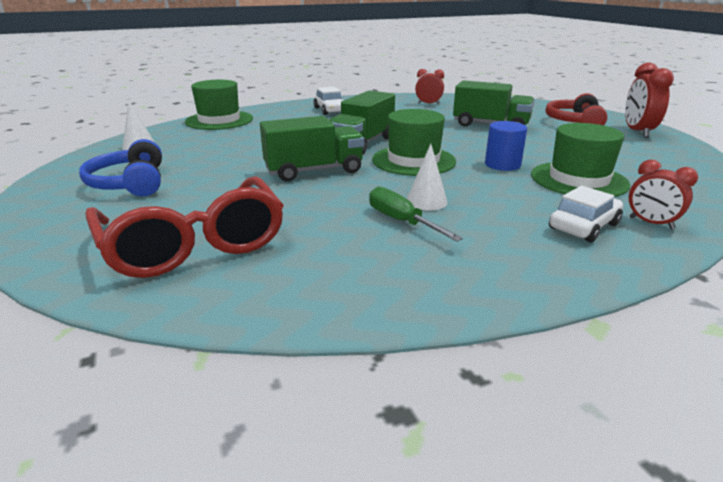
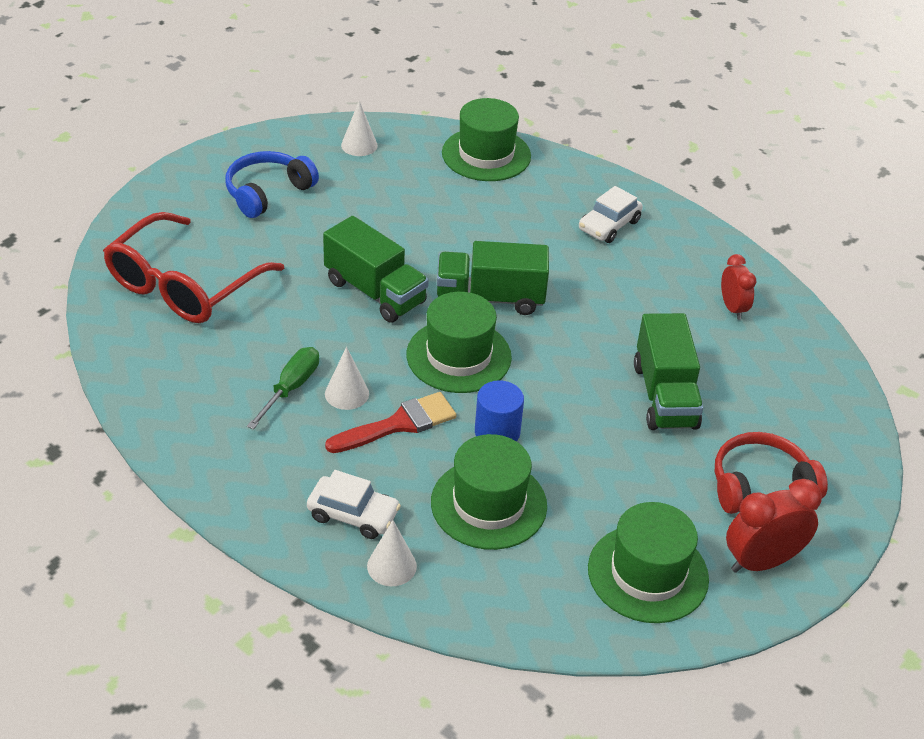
camera: 60 degrees right, 15 degrees up
red clock [628,159,698,229] -> white cone [367,520,417,586]
none -> red brush [325,392,456,453]
none -> green hat [588,502,709,623]

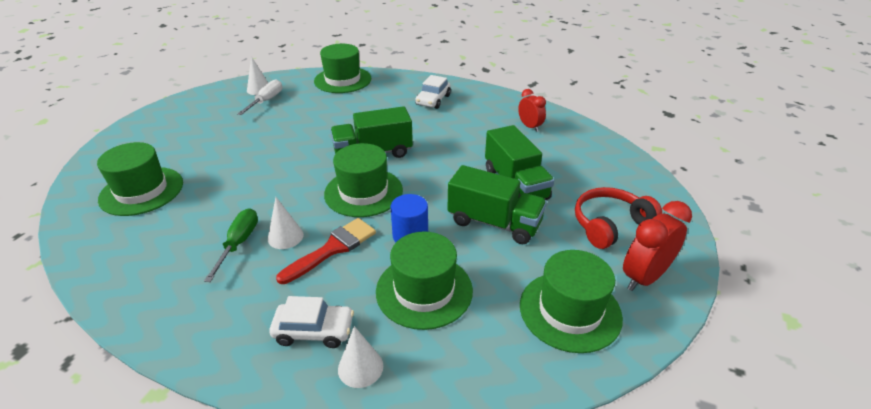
camera: 15 degrees left, 5 degrees down
red glasses [103,212,284,323] -> green hat [97,142,183,216]
blue headphones [225,151,319,218] -> none
green truck [323,216,429,323] -> green truck moved to [447,165,547,244]
none -> white screwdriver [238,79,282,115]

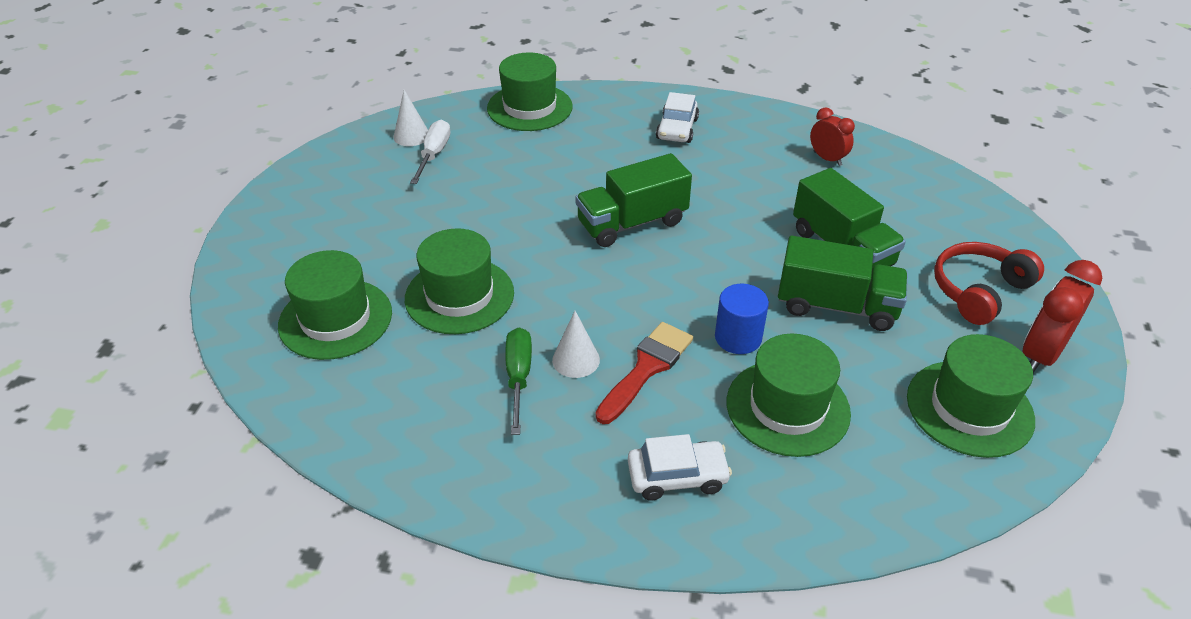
camera: 10 degrees left, 5 degrees up
green hat [324,143,403,217] -> green hat moved to [405,228,514,334]
white cone [338,326,383,388] -> none

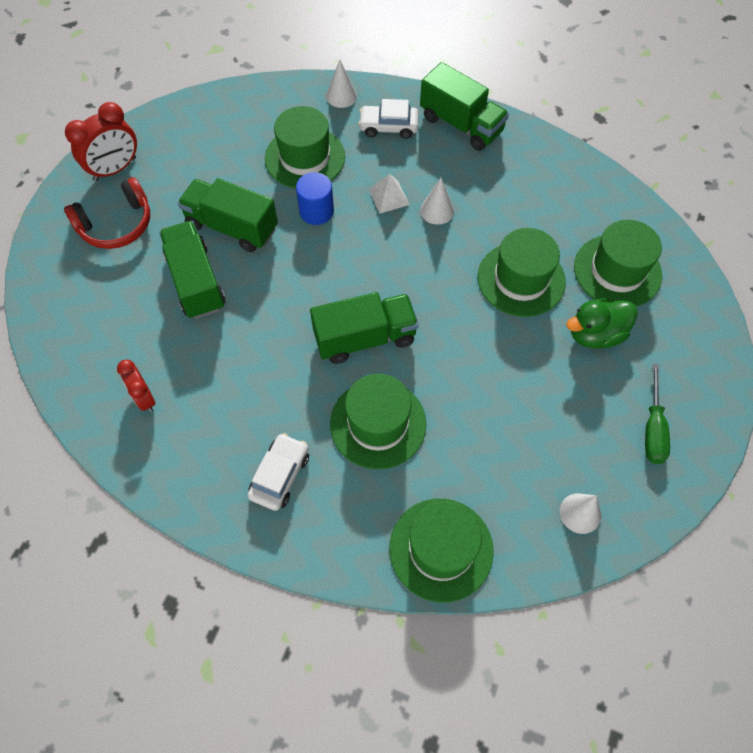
camera: 170 degrees left, 20 degrees up
white screwdriver [410,120,451,184] -> none
green screwdriver [505,328,532,435] -> green screwdriver moved to [645,364,670,464]
red brush [596,322,693,424] -> white pyramid [369,174,409,214]
green hat [907,334,1035,458] -> green hat moved to [330,374,426,470]
none -> white cone [326,59,357,108]
none -> green truck [420,62,509,151]
none -> green duck [566,298,638,348]

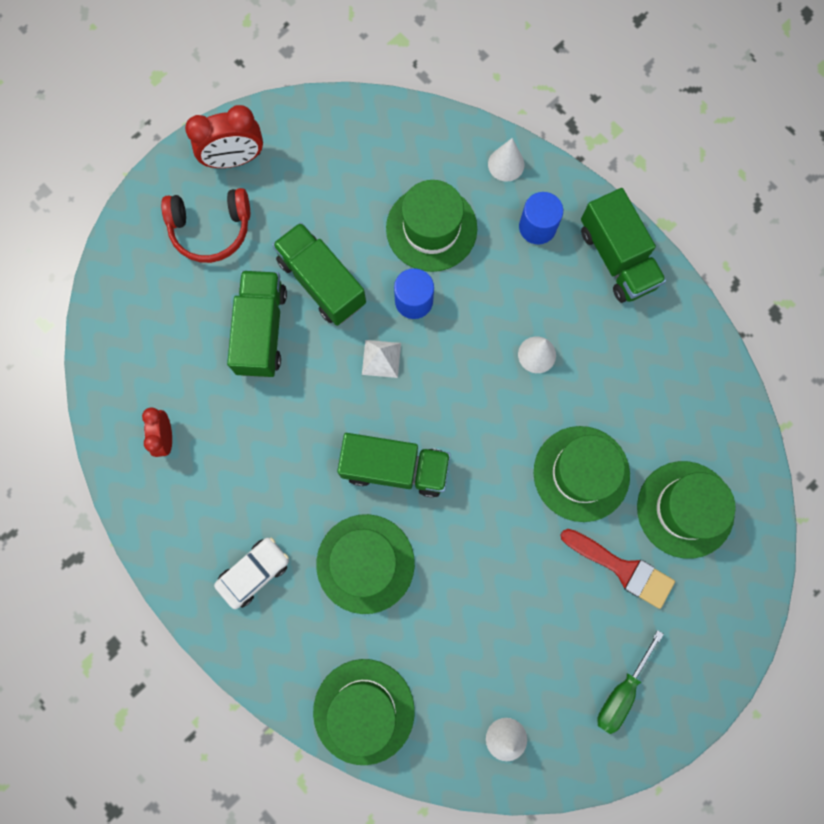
camera: 25 degrees right, 15 degrees up
white car [358,99,419,139] -> blue cylinder [519,192,563,244]
white pyramid [369,174,409,214] -> white pyramid moved to [362,340,401,378]
green duck [566,298,638,348] -> red brush [561,529,675,609]

